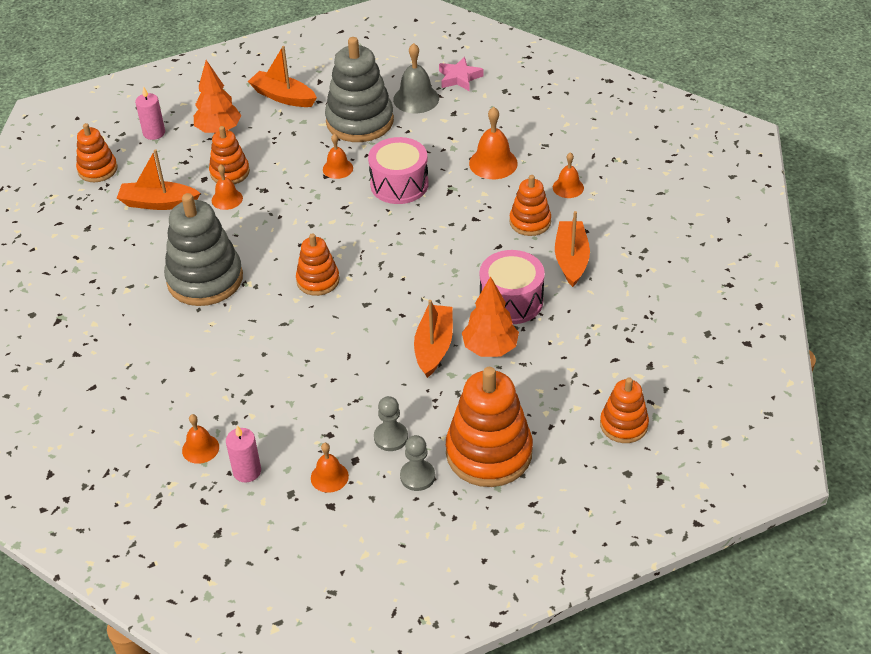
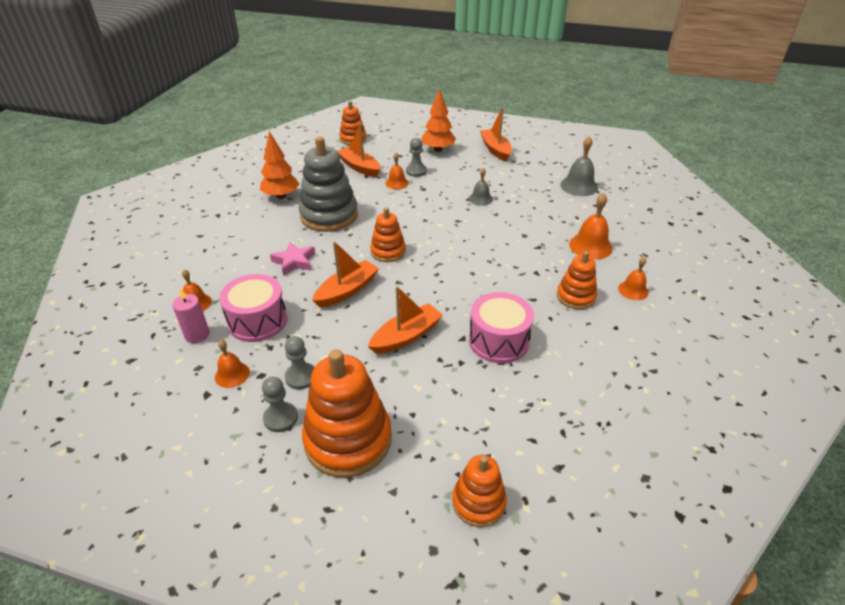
camera: 40 degrees right, 5 degrees down
pink candle [135,86,165,140] -> none
orange stacking toy [209,126,250,185] -> grey pawn [406,138,427,177]
orange bell [323,134,353,179] -> grey bell [469,168,493,206]
grey stacking toy [325,37,394,142] -> none
pink drum [368,137,428,204] -> pink drum moved to [219,274,287,342]
pink star [439,57,484,91] -> pink star moved to [270,242,315,276]
orange tree [462,276,519,357] -> orange tree moved to [260,131,299,199]
orange boat [555,211,590,287] -> orange boat moved to [312,241,379,308]

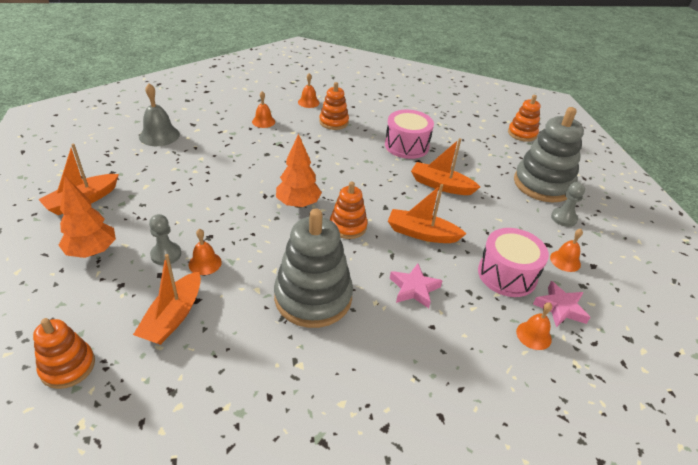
camera: 120 degrees left, 0 degrees up
pink candle [172,288,209,343] -> pink star [533,281,590,328]
orange tree [260,131,299,199] -> orange tree moved to [276,134,322,208]
grey pawn [285,336,315,390] -> none
orange stacking toy [302,349,392,478] -> grey stacking toy [514,107,584,202]
grey bell [469,168,493,206] -> none
orange bell [569,193,613,260] -> orange bell [252,91,275,128], size x0.63

